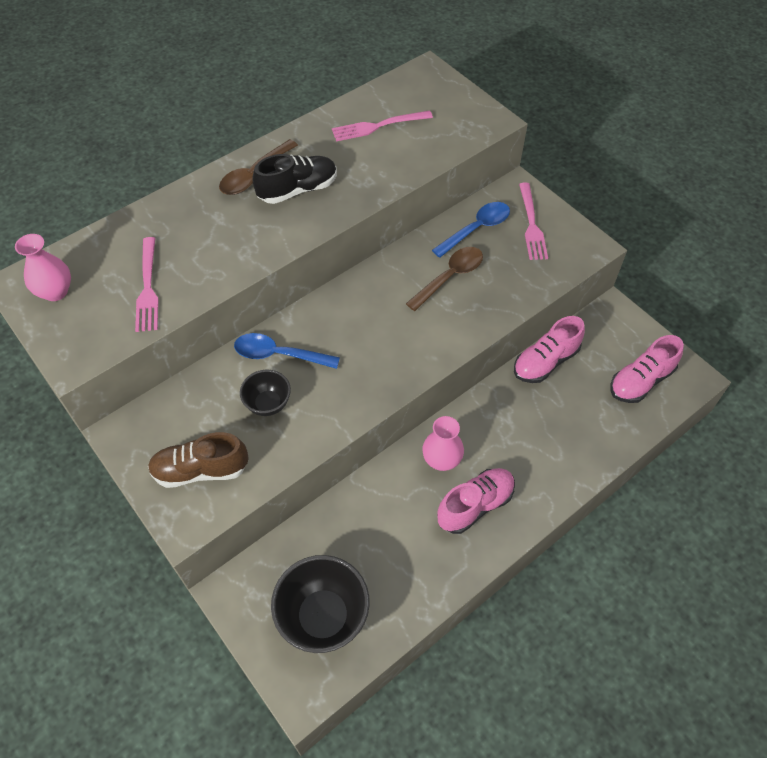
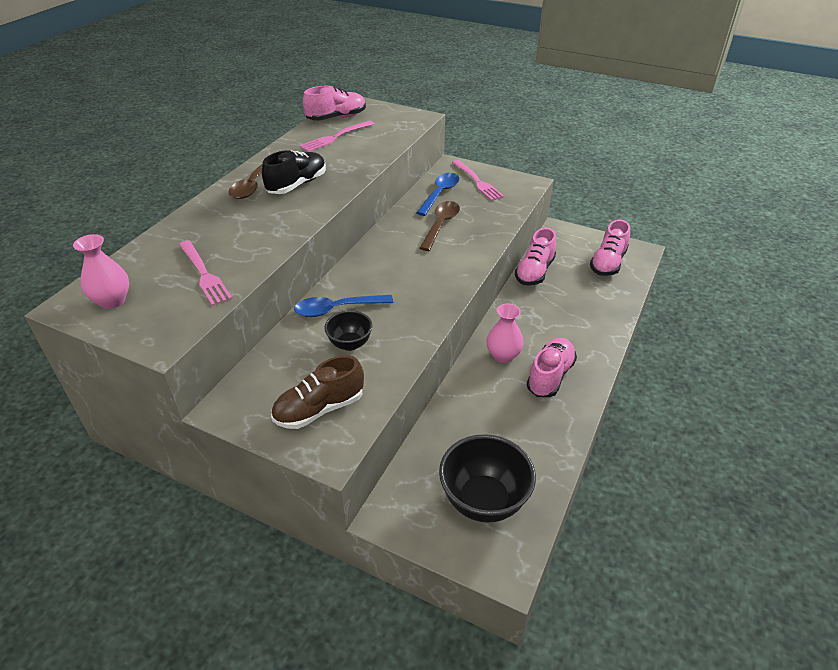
camera: 25 degrees left, 15 degrees down
none -> pink shoe [303,86,366,121]

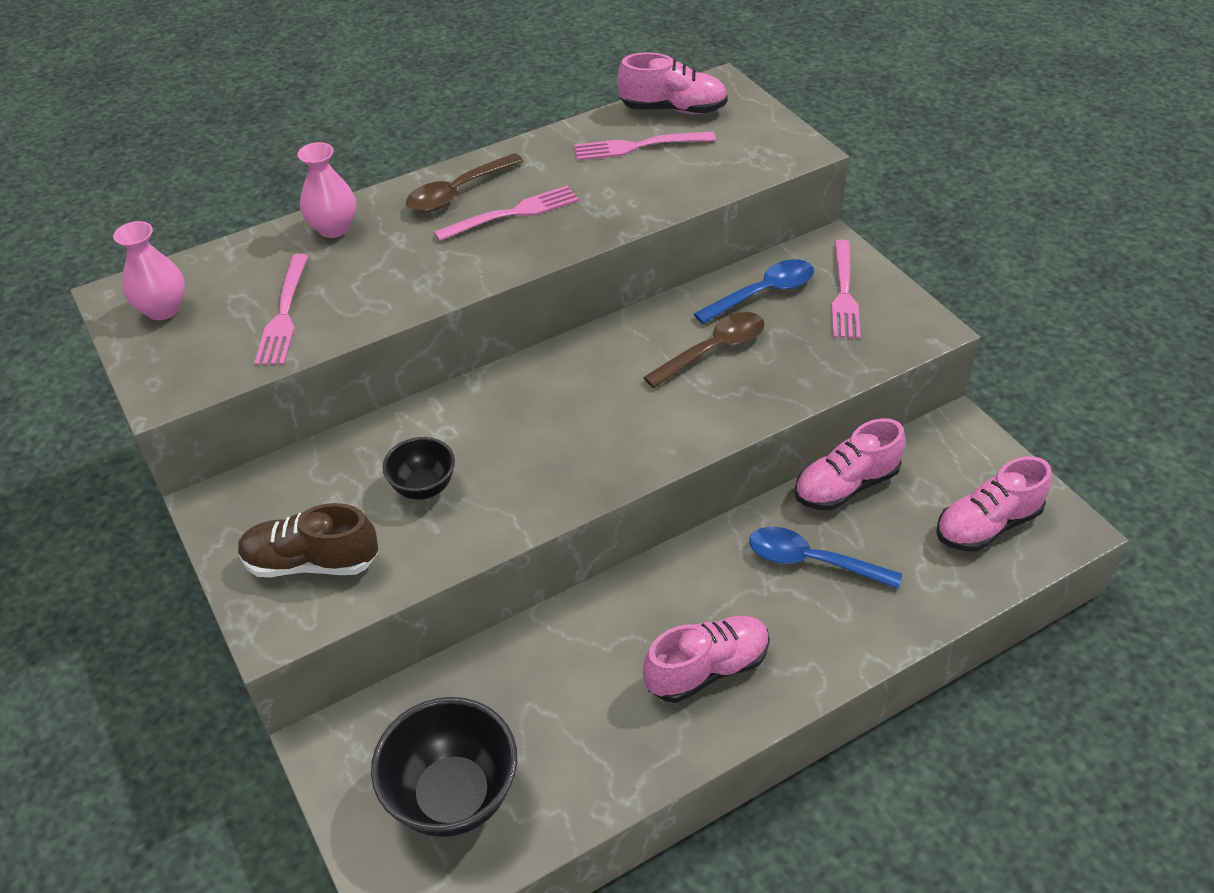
camera: 35 degrees right, 5 degrees up
black shoe [262,150,326,194] -> pink fork [434,186,579,241]
blue spoon [294,295,393,317] -> blue spoon moved to [749,527,902,589]
pink vase [487,304,523,363] -> pink vase moved to [298,142,356,238]

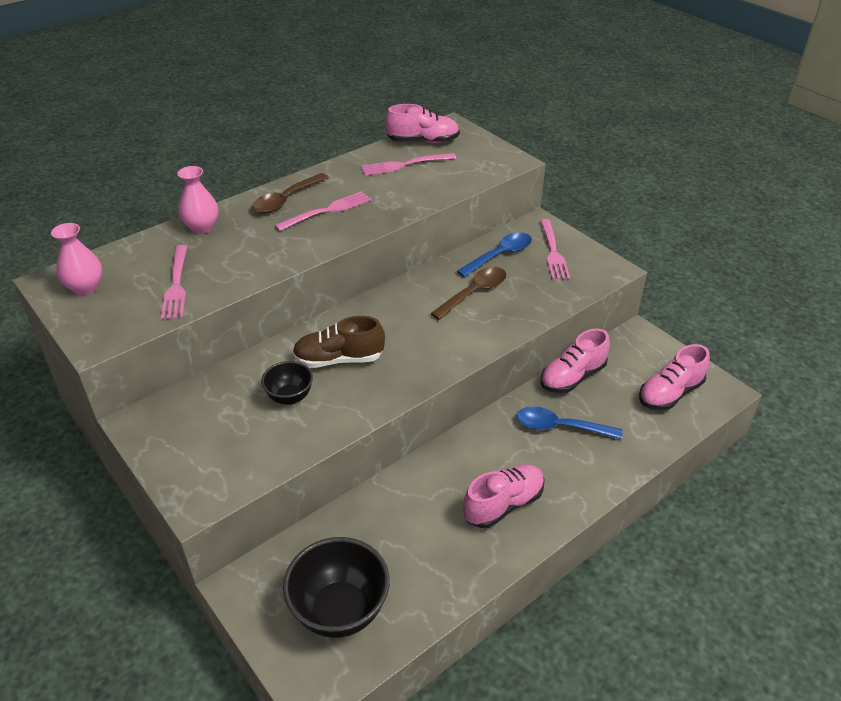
camera: 10 degrees left, 5 degrees down
brown shoe [238,503,378,577] -> brown shoe moved to [293,316,385,368]

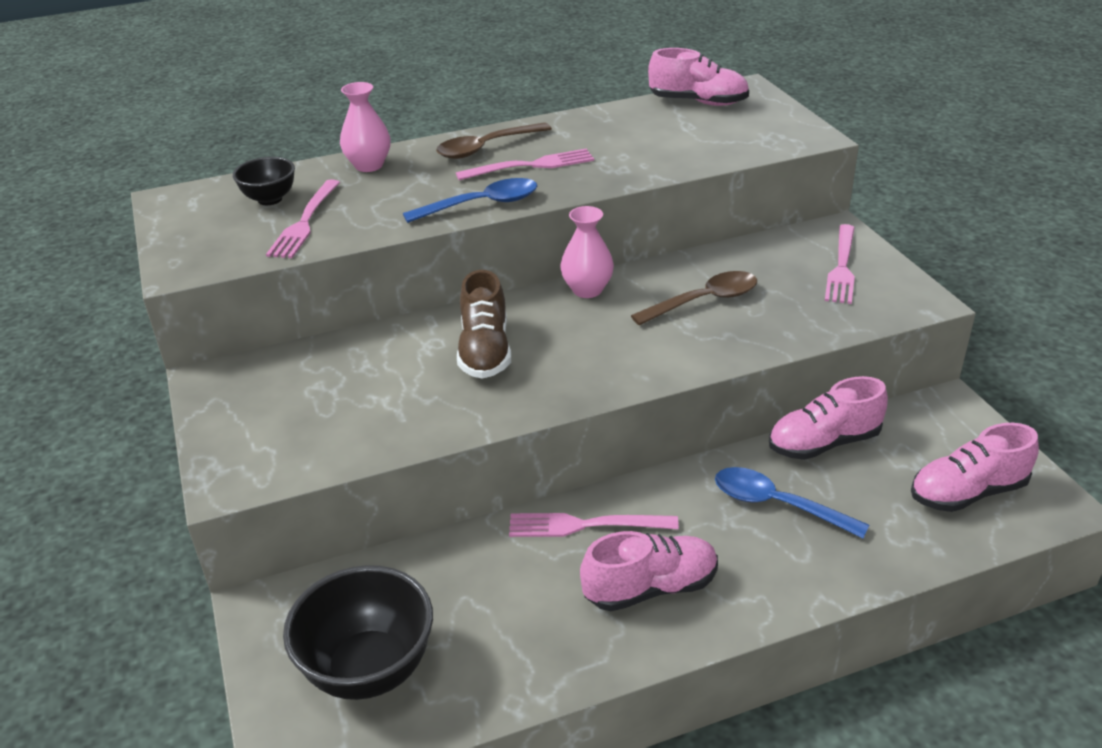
camera: 20 degrees right, 5 degrees down
pink vase [51,223,102,295] -> pink vase moved to [560,206,614,298]
black bowl [261,361,313,405] -> black bowl moved to [233,157,295,205]
brown shoe [293,316,385,368] -> brown shoe turned 105 degrees counterclockwise [457,270,511,379]
pink fork [361,153,456,176] -> pink fork moved to [509,513,679,537]
blue spoon [457,232,532,277] -> blue spoon moved to [403,178,537,223]

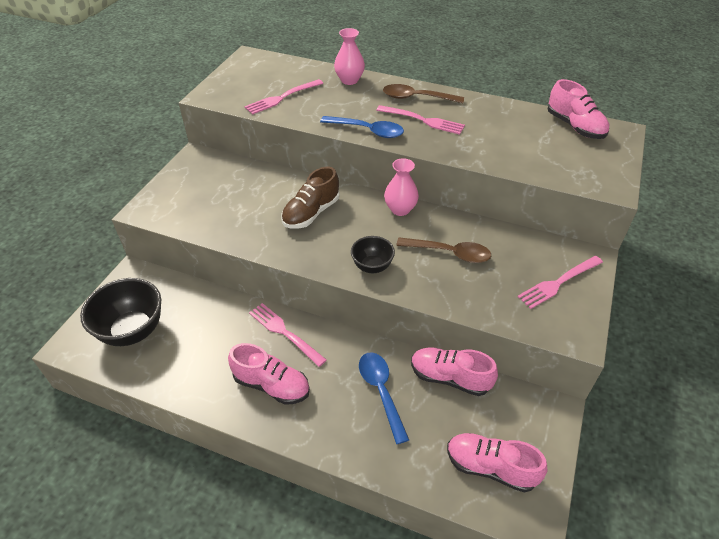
camera: 40 degrees right, 10 degrees up
black bowl [233,157,295,205] -> black bowl moved to [351,236,395,273]

